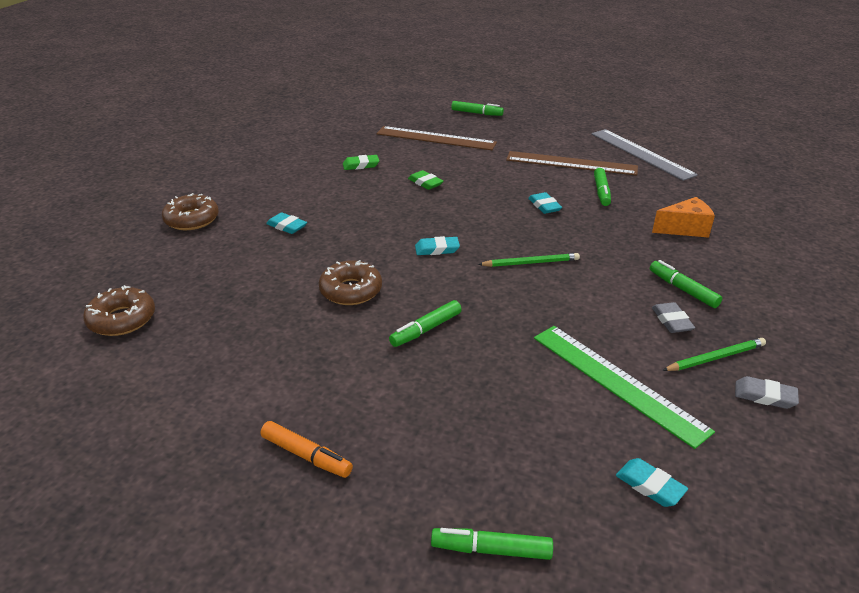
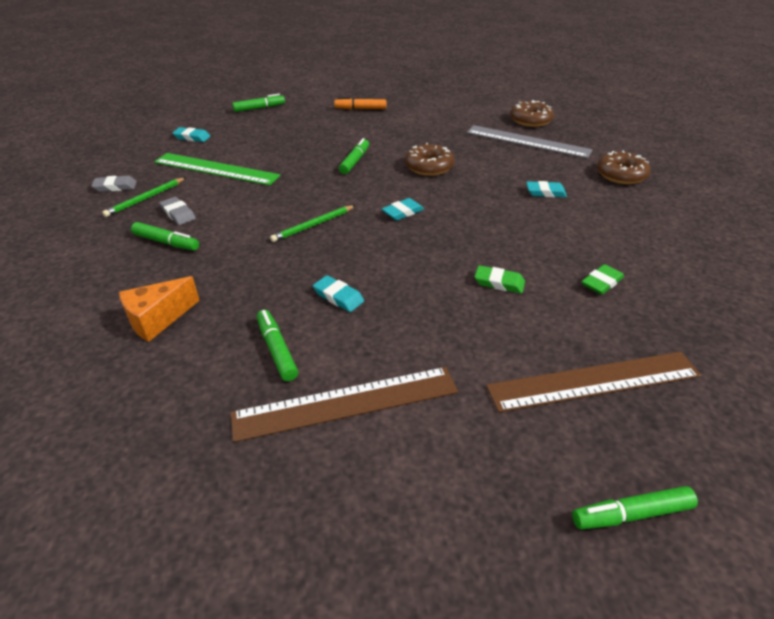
camera: 150 degrees right, 5 degrees up
grey ruler [592,129,698,181] -> grey ruler moved to [467,125,593,159]

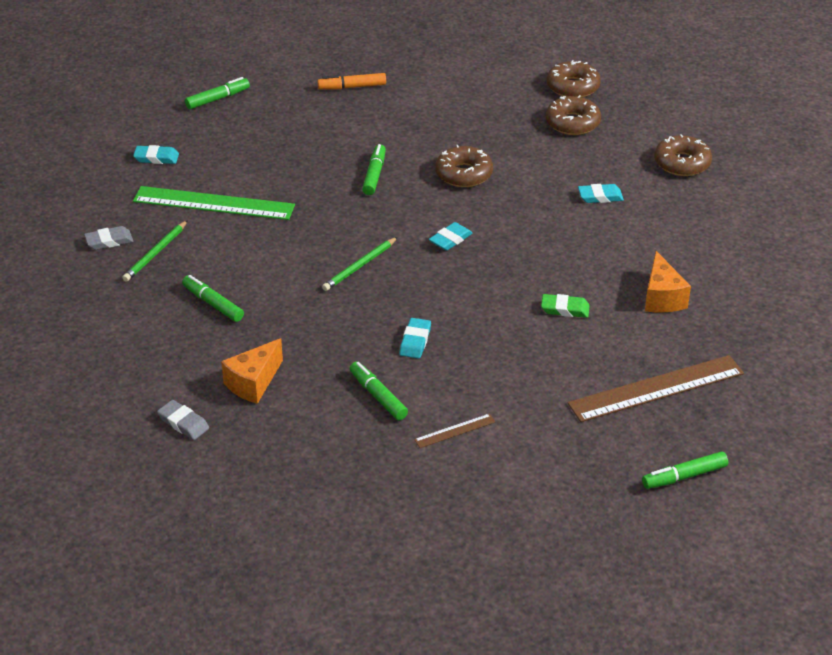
camera: 10 degrees left, 0 degrees up
green marker [131,222,199,251] -> green marker turned 150 degrees counterclockwise [182,275,244,322]
grey eraser [159,197,196,225] -> grey eraser moved to [157,400,209,440]
brown ruler [231,367,458,442] -> brown ruler [414,414,495,448], size x0.45
turquoise eraser [313,275,364,312] -> turquoise eraser turned 75 degrees clockwise [399,318,431,359]
grey ruler [467,125,593,159] -> brown donut [546,95,601,135]
green eraser [582,264,624,295] -> orange cheese [645,251,691,313]

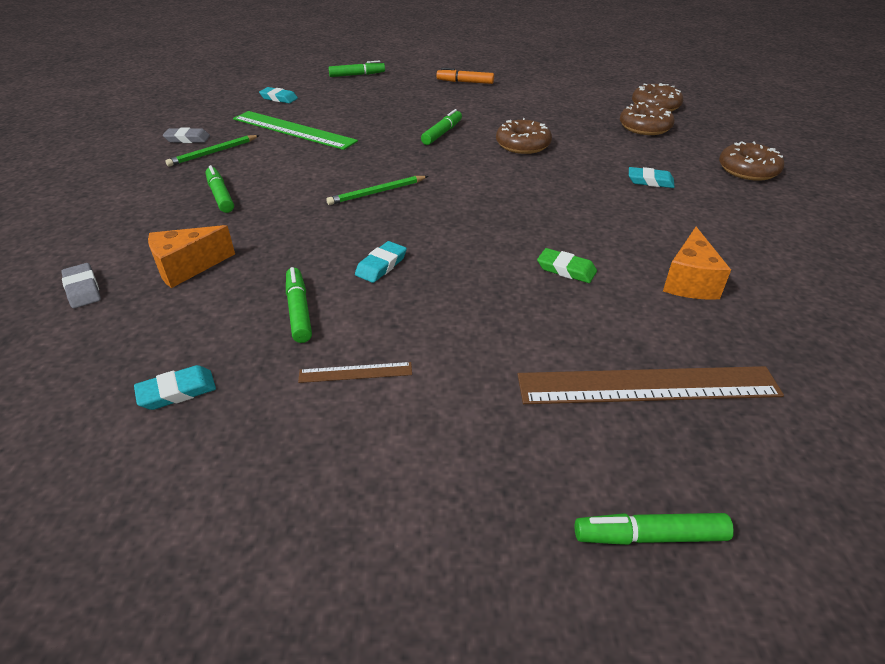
camera: 20 degrees right, 0 degrees up
turquoise eraser [429,222,473,251] -> turquoise eraser moved to [134,365,216,410]

